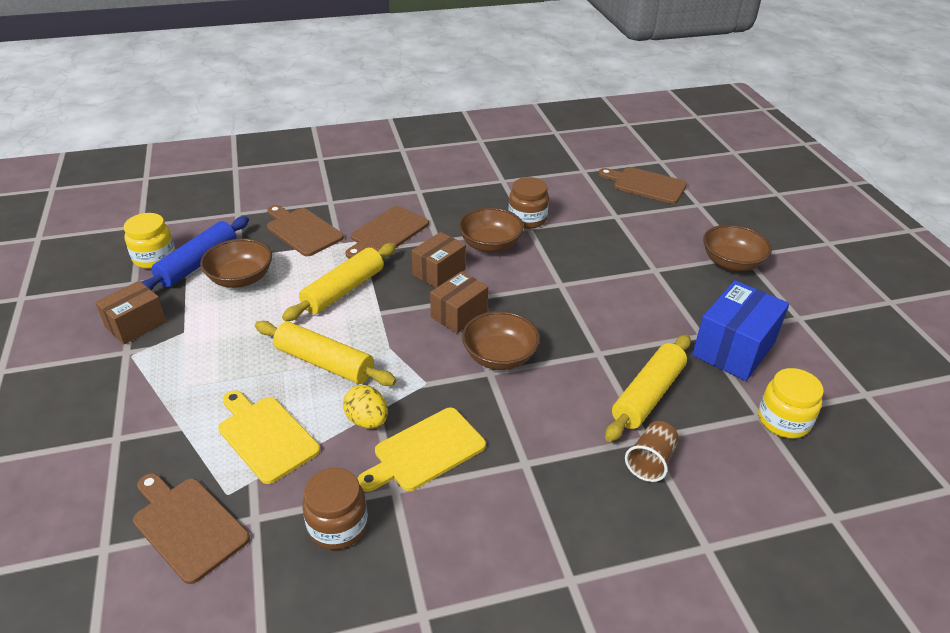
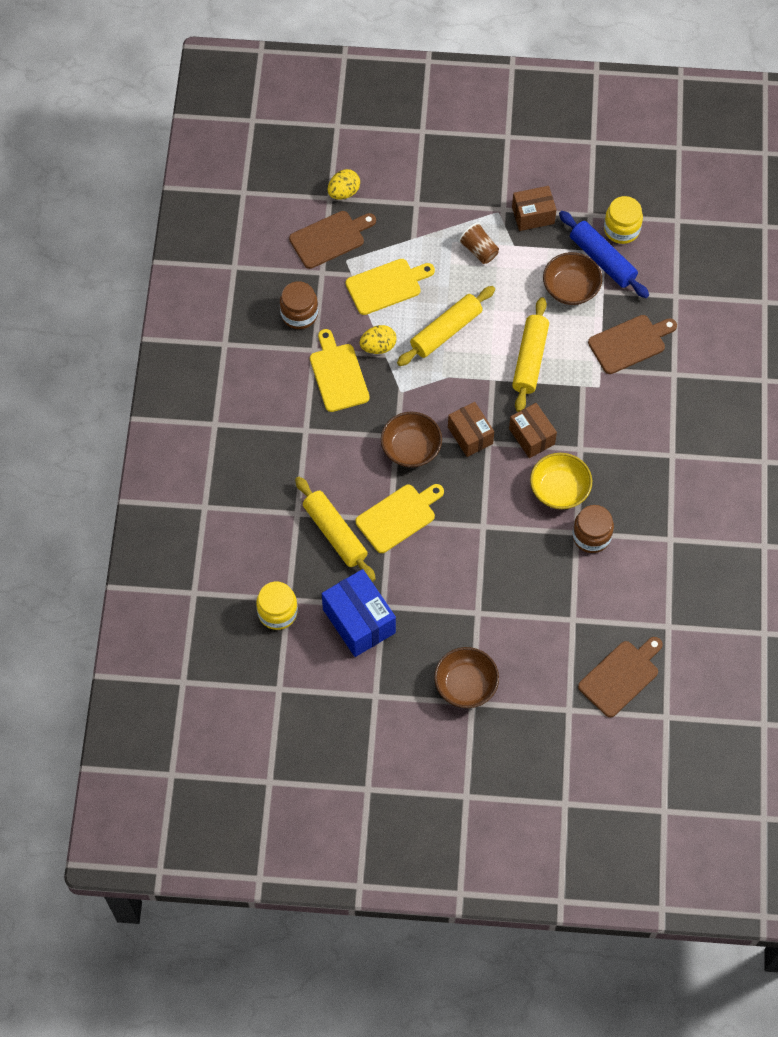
camera: 110 degrees right, 25 degrees up
brown box [95,281,167,345] -> brown box turned 75 degrees counterclockwise [512,186,557,231]
yellow rolling pin [282,243,396,321] -> yellow rolling pin turned 45 degrees clockwise [512,297,549,412]
brown cutting board [345,206,429,259] -> none
brown bowl [458,208,524,253] -> yellow bowl [530,453,592,509]
brown cup [625,421,679,482] -> brown cup moved to [458,222,499,264]
none -> yellow egg [328,169,360,199]
none -> yellow cutting board [356,484,444,553]

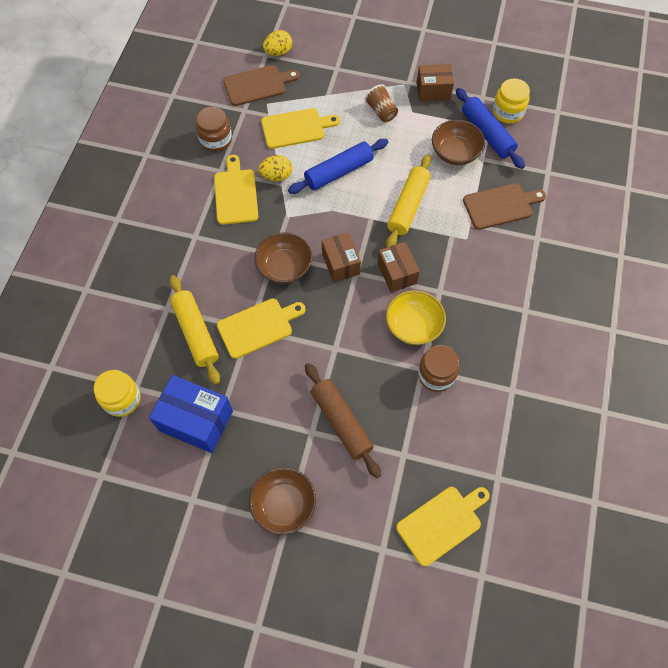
camera: 10 degrees right, 0 degrees up
blue box [322,569,396,657] -> blue box turned 45 degrees counterclockwise [149,375,233,453]
yellow rolling pin [397,286,495,366] -> blue rolling pin [288,139,388,194]
brown cutting board [578,637,663,718] -> yellow cutting board [396,487,490,566]
none -> brown rolling pin [305,363,381,478]

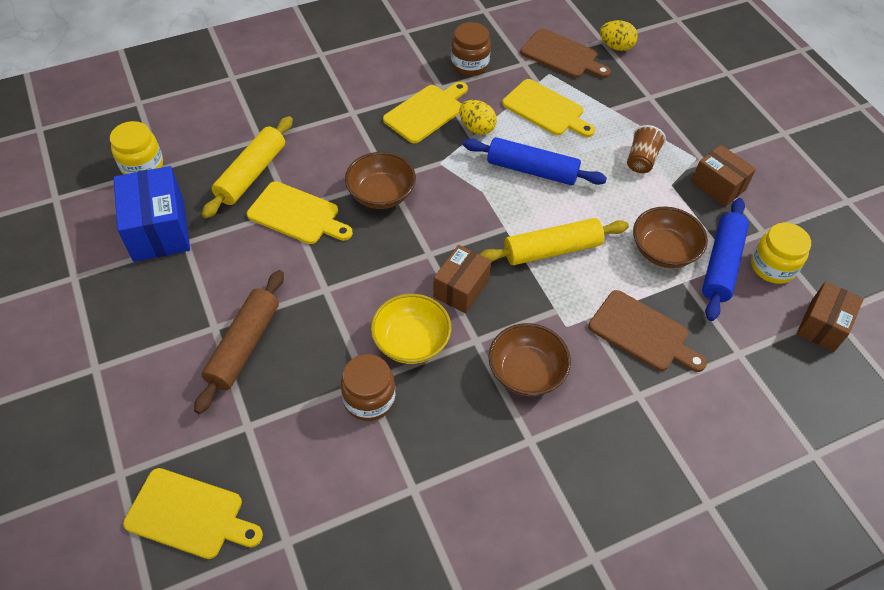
camera: 50 degrees right, 10 degrees down
brown bowl [249,467,316,535] -> brown bowl moved to [488,323,571,396]
brown box [322,232,361,282] -> brown box moved to [797,281,864,352]

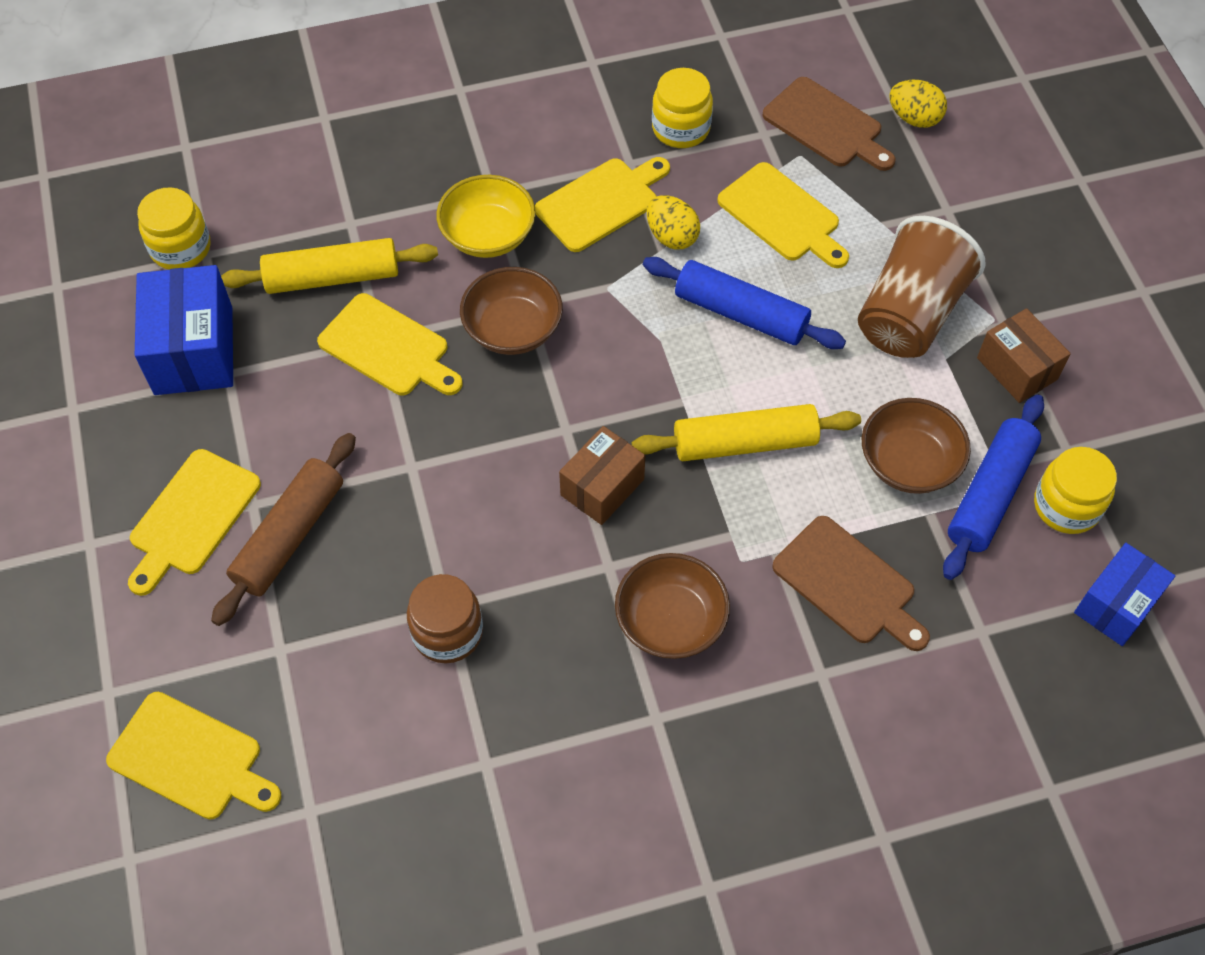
camera: 10 degrees right, 5 degrees up
yellow rolling pin [202,116,293,218] -> yellow rolling pin turned 45 degrees clockwise [221,238,438,294]
yellow bowl [371,294,451,364] -> yellow bowl moved to [437,175,536,258]
brown jar [451,22,491,76] -> yellow jar [652,68,713,148]
brown cup [627,125,666,173] -> brown cup [858,216,985,358], size x1.94
brown box [797,281,864,352] -> blue box [1074,543,1175,646]
none -> yellow cutting board [128,449,261,596]

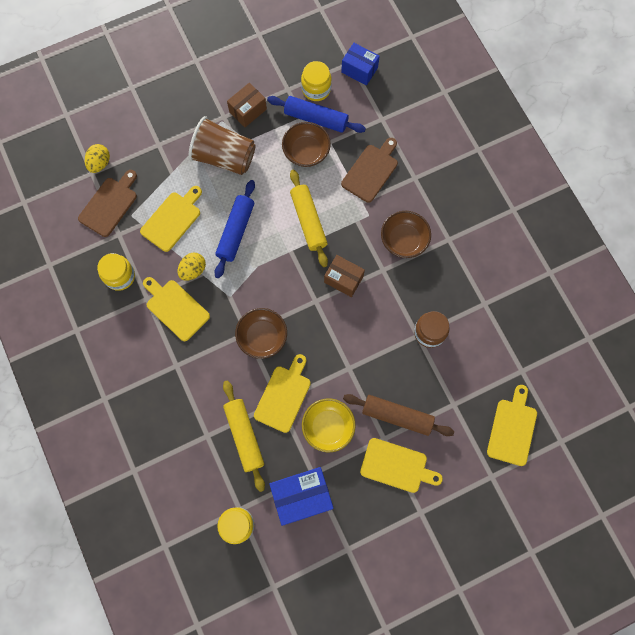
camera: 100 degrees left, 15 degrees up
yellow bowl [437,175,536,258] -> yellow bowl moved to [302,398,356,453]

